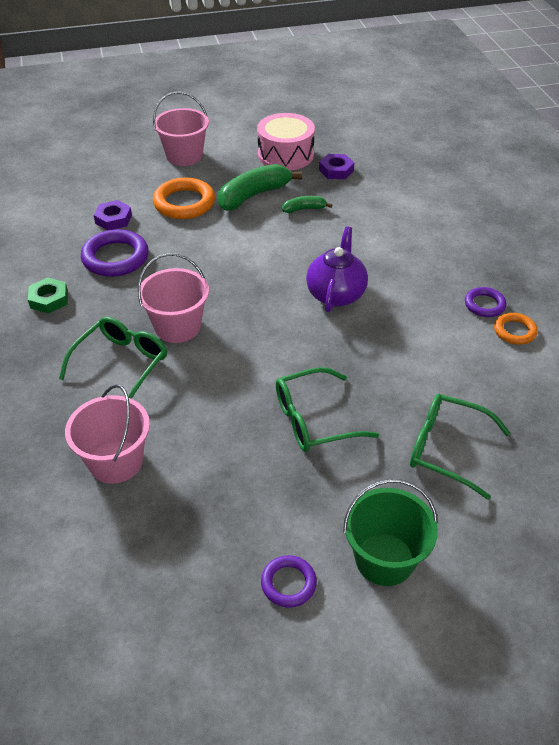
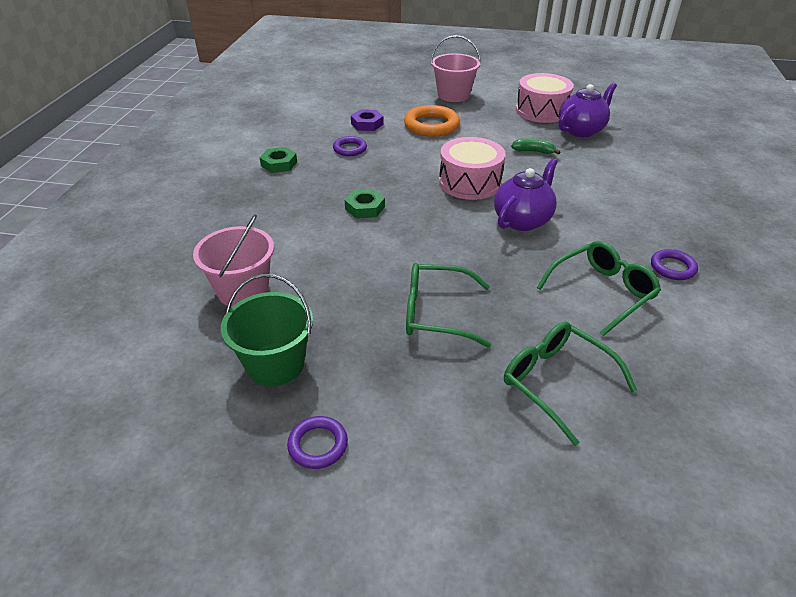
camera: 25 degrees right, 5 degrees down
green glasses [59,317,167,399] -> green glasses moved to [537,241,661,336]
purple ring [81,229,149,277] -> purple ring [333,136,367,156], size x0.58
pink bucket [138,253,209,343] -> green nut [345,189,385,219]
green banana [218,164,302,211] -> none
purple nut [319,154,354,179] -> purple teapot [559,82,617,137]
green bucket [343,479,438,586] -> green bucket moved to [221,274,313,386]
orange ring [494,313,538,345] -> none
none -> pink drum [439,137,506,200]

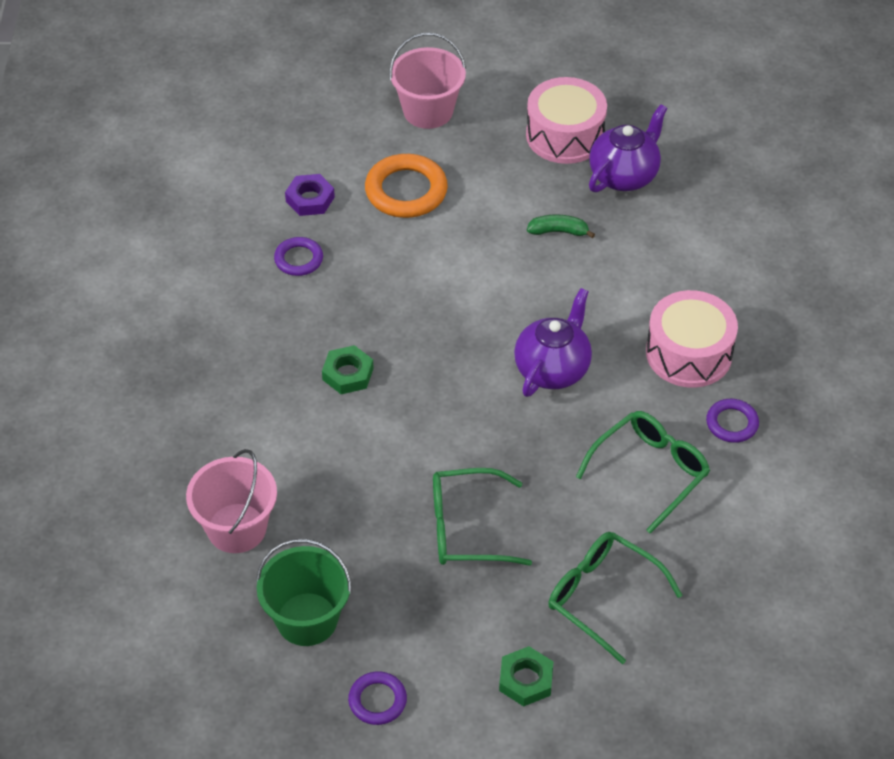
camera: 10 degrees left, 10 degrees up
green nut [259,147,297,173] -> green nut moved to [499,646,554,706]
pink drum [439,137,506,200] -> pink drum moved to [646,290,738,388]

